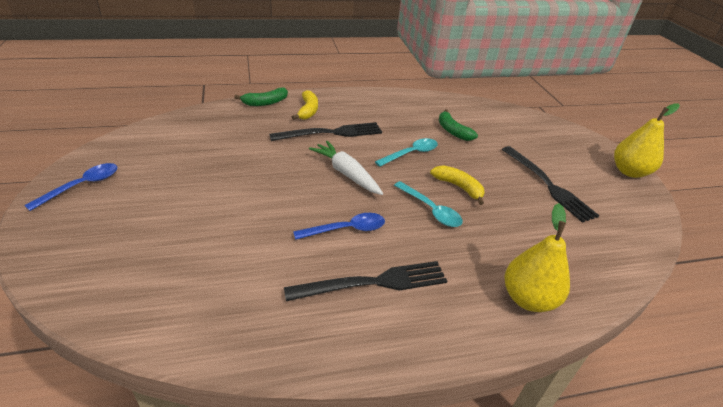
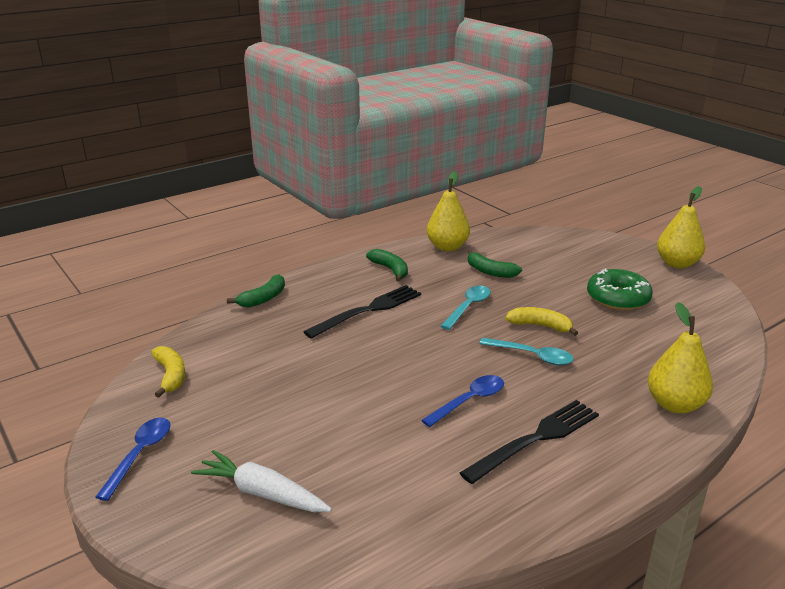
camera: 20 degrees left, 10 degrees down
yellow banana [292,90,318,120] -> yellow banana moved to [151,346,185,398]
white carrot [309,141,383,195] -> white carrot moved to [191,450,332,512]
black fork [502,146,600,223] -> green donut [587,269,653,311]
none -> green banana [366,249,408,282]
none -> yellow pear [427,171,470,251]

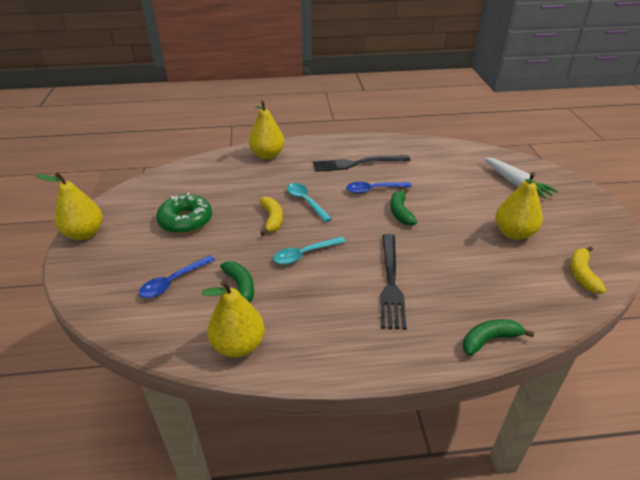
camera: 150 degrees left, 10 degrees up
blue spoon [96,418,170,501] -> blue spoon moved to [139,255,215,298]
black fork [303,285,421,339] -> black fork turned 75 degrees counterclockwise [380,234,407,330]
green banana [366,249,408,282] -> green banana moved to [390,189,417,226]
yellow banana [505,307,578,336] -> yellow banana turned 150 degrees counterclockwise [259,197,283,236]
none -> yellow pear [496,172,543,240]

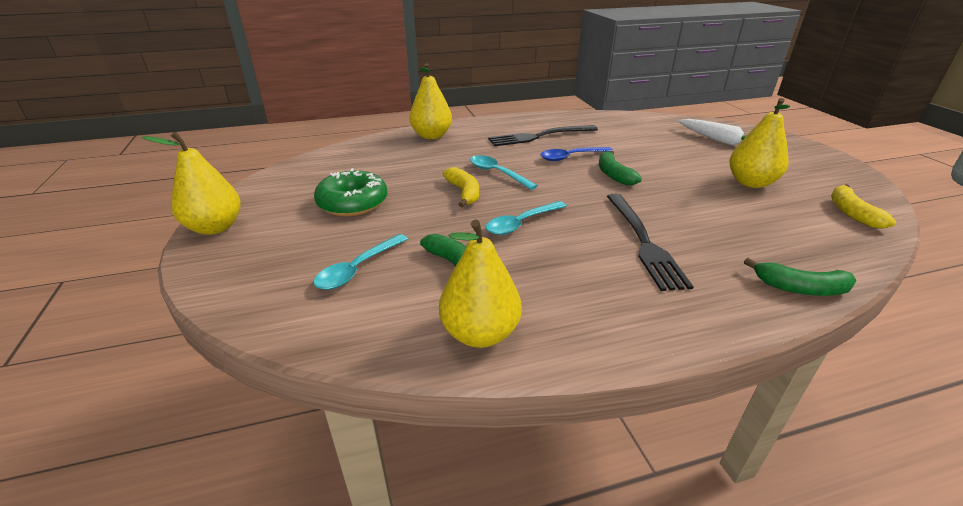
camera: 10 degrees left, 5 degrees down
blue spoon [139,255,215,298] -> turquoise spoon [313,234,408,290]
green banana [463,319,534,356] -> green banana turned 135 degrees counterclockwise [744,258,857,296]

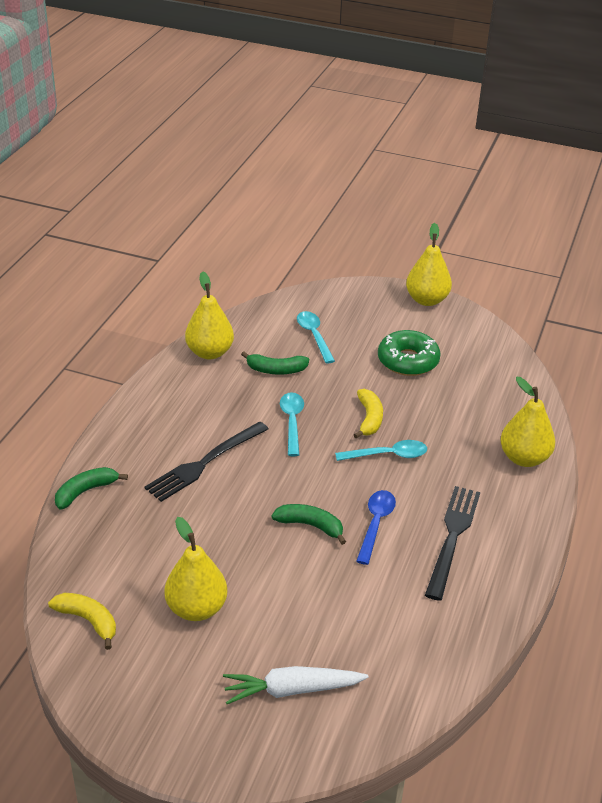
camera: 125 degrees right, 5 degrees up
yellow banana [443,167,479,207] -> yellow banana turned 105 degrees counterclockwise [354,389,383,439]
black fork [607,194,694,291] -> black fork turned 75 degrees counterclockwise [144,421,268,502]

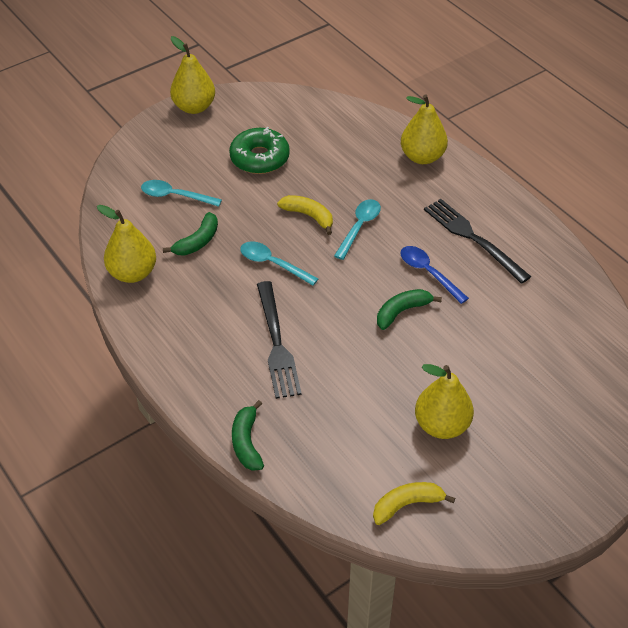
camera: 55 degrees left, 10 degrees up
white carrot [223,666,368,704] -> none

